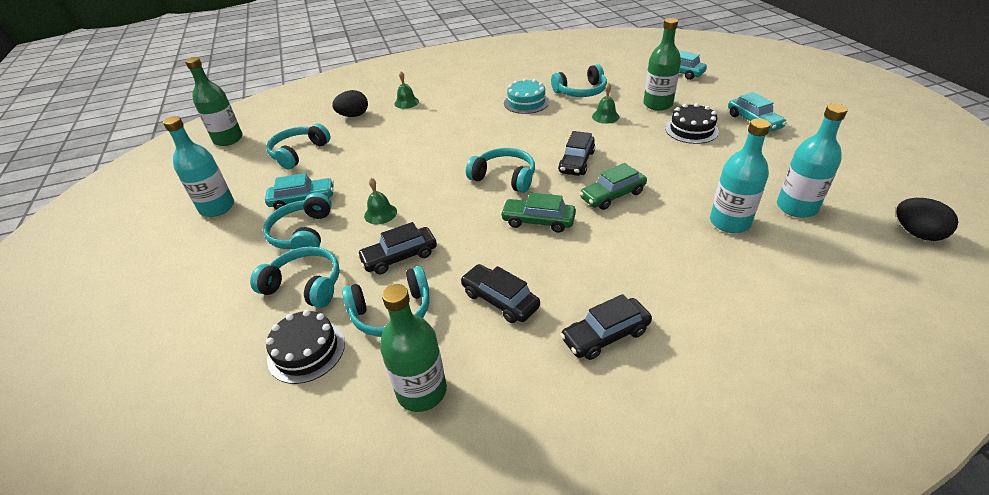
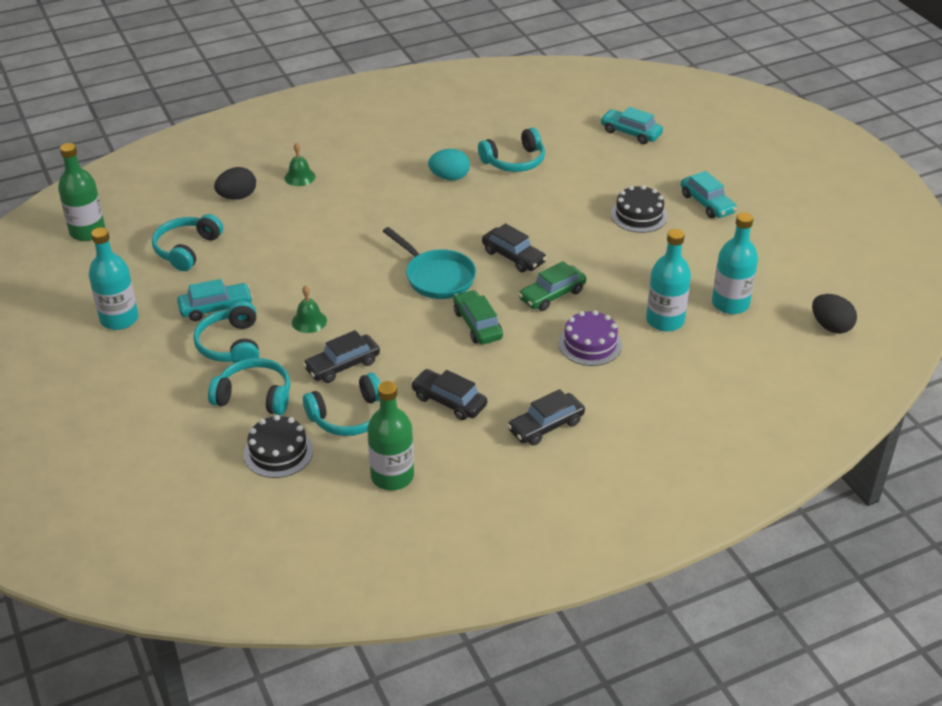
camera: 10 degrees left, 0 degrees up
turquoise headphones [466,148,535,193] -> turquoise pan [383,227,476,299]
green car [500,193,576,233] -> green car turned 60 degrees clockwise [453,290,503,344]
turquoise cake [504,79,549,114] -> turquoise egg [428,149,470,180]
black car [558,131,595,176] -> black car turned 60 degrees counterclockwise [482,223,547,272]
green bell [592,83,619,124] -> none
green bottle [643,18,681,111] -> none
none -> purple cake [558,310,622,366]

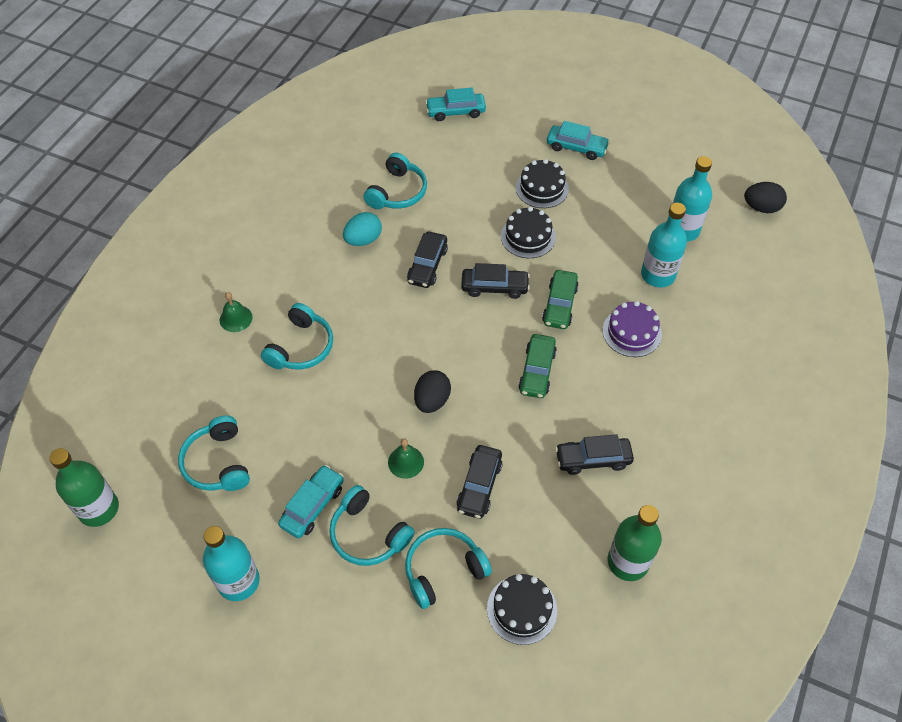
camera: 40 degrees left, 15 degrees up
black egg [214,167,256,200] -> black egg moved to [414,370,451,413]
turquoise headphones [303,373,380,436] -> turquoise headphones moved to [261,303,333,370]
turquoise pan [383,227,476,299] -> none
green car [453,290,503,344] -> green car turned 105 degrees counterclockwise [518,334,557,398]
black car [507,389,585,446] -> black car moved to [407,232,448,288]
none -> black cake [501,207,556,258]

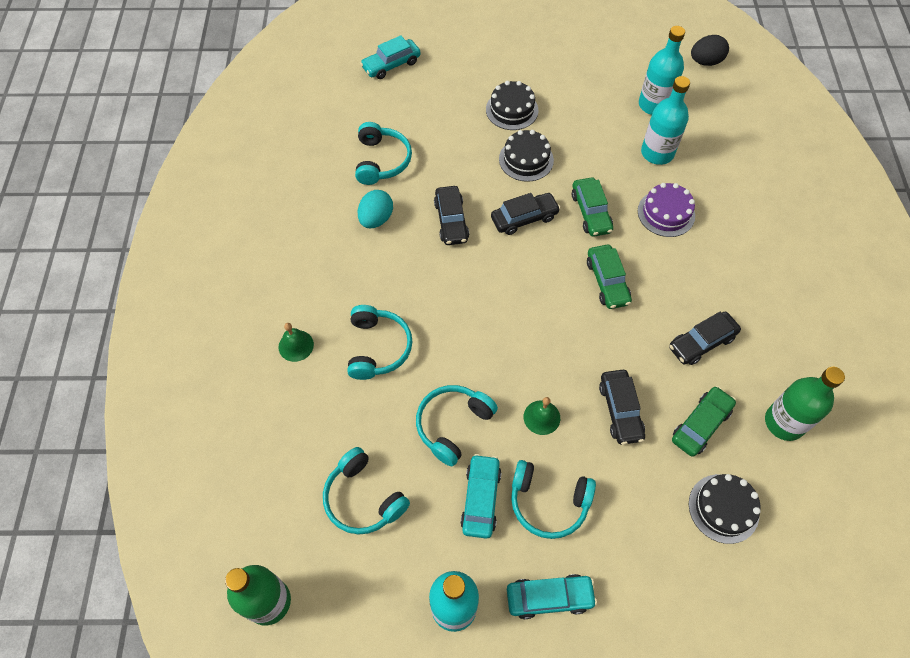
camera: 25 degrees left, 5 degrees up
turquoise headphones [405,528,492,609] -> turquoise headphones moved to [416,385,498,467]
black egg [414,370,451,413] -> none
turquoise car [547,121,610,160] -> turquoise car moved to [507,574,597,619]
none -> green car [672,386,736,457]

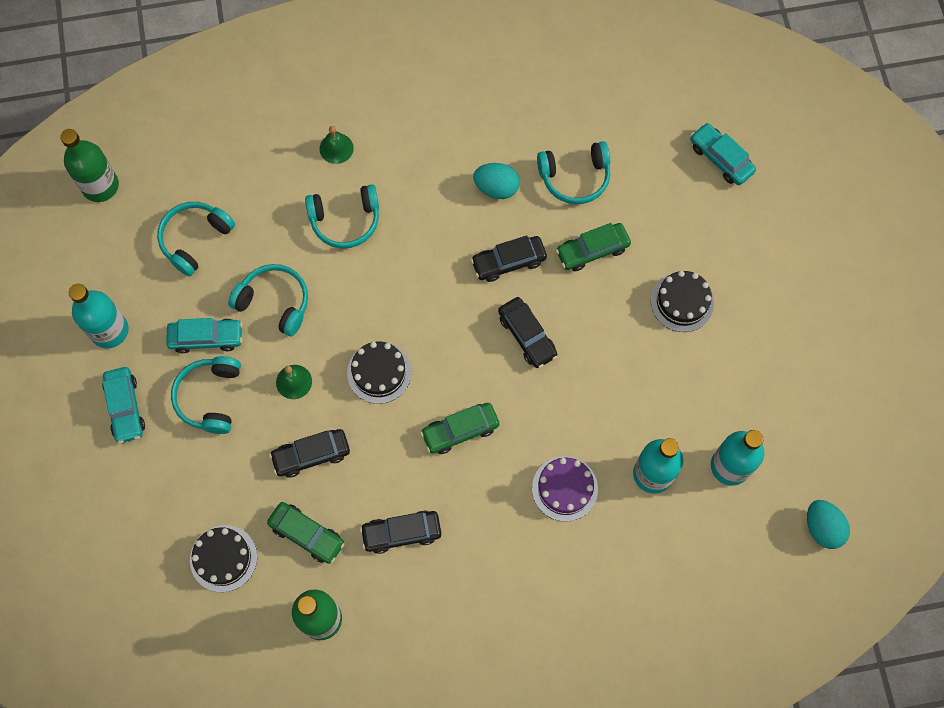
camera: 80 degrees right, 10 degrees up
black cake [499,130,554,182] -> black cake moved to [347,341,412,404]
green car [572,177,613,237] -> green car moved to [556,223,631,271]
black car [669,312,741,365] -> black car turned 60 degrees counterclockwise [360,510,441,554]
black egg [691,35,729,66] -> turquoise egg [807,500,850,549]

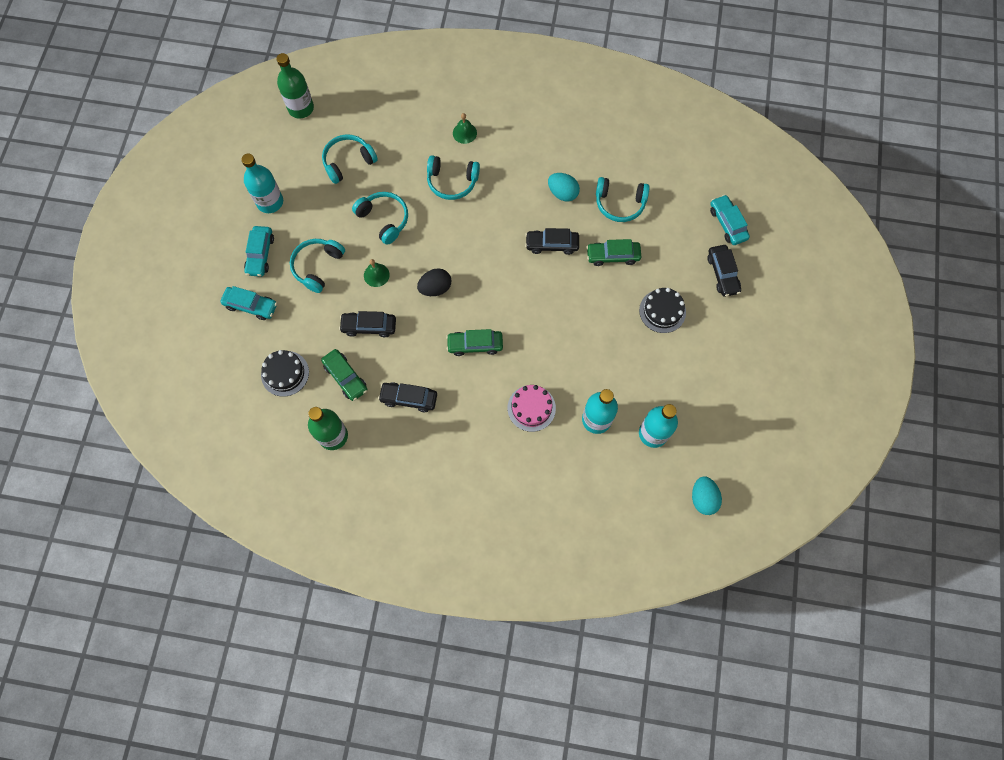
camera: 20 degrees right, 0 degrees up
turquoise car [166,318,243,353] -> turquoise car moved to [220,286,277,320]
black cake [347,341,412,404] -> black egg [417,268,451,296]
black car [498,297,558,368] -> black car moved to [707,245,741,297]
purple cake [532,456,598,522] -> pink cake [508,385,556,432]

